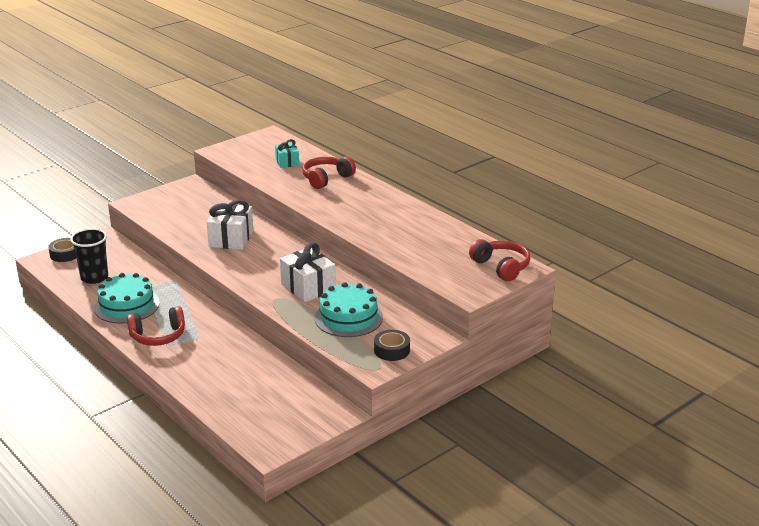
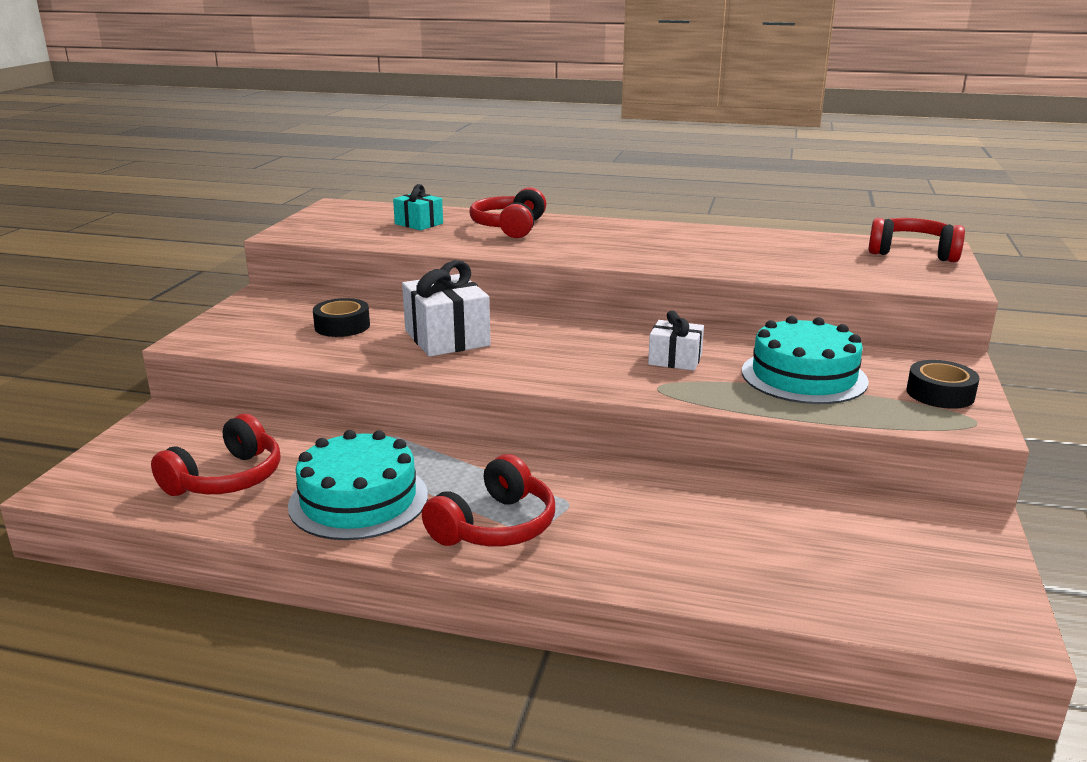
camera: 35 degrees left, 5 degrees down
black tape [48,238,76,262] -> black tape moved to [313,298,370,337]
black cup [70,228,108,284] -> red headphones [151,414,281,496]
white gift [280,243,336,302] -> white gift [648,311,704,371], size x0.60

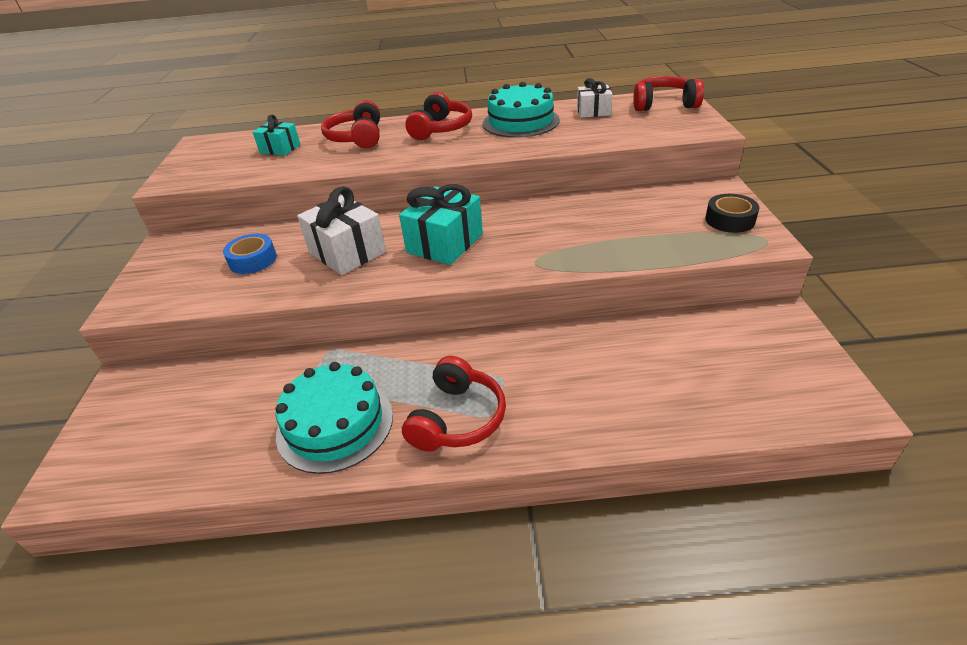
camera: 15 degrees left, 15 degrees up
red headphones [151,414,281,496] -> red headphones moved to [405,92,472,140]
black tape [313,298,370,337] -> blue tape [223,234,277,274]
white gift [648,311,704,371] -> white gift moved to [577,78,613,118]
turquoise cake [742,316,869,404] -> turquoise cake moved to [483,82,560,138]
none -> turquoise gift [399,184,483,265]

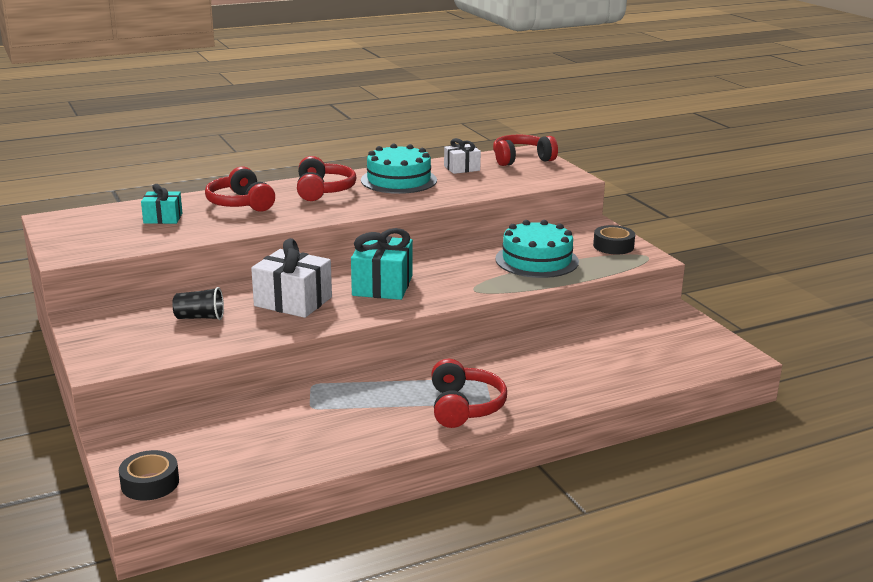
camera: 25 degrees left, 15 degrees down
blue tape [223,234,277,274] -> black cup [172,287,224,320]
turquoise cake [276,362,393,474] -> turquoise cake moved to [495,220,579,278]
none -> black tape [119,450,179,501]

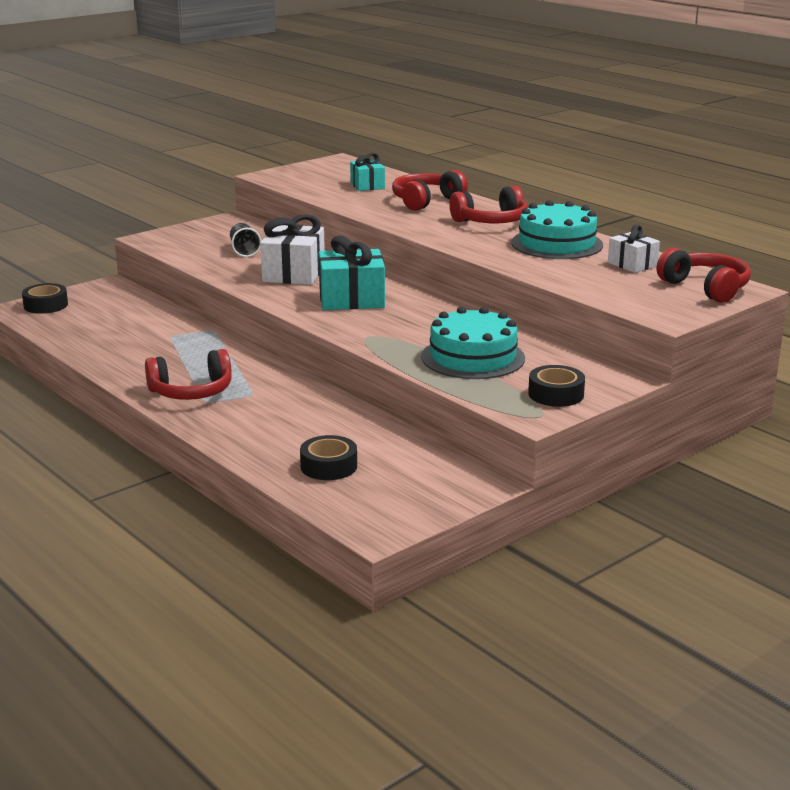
camera: 75 degrees right, 0 degrees up
none -> black tape [300,435,357,480]

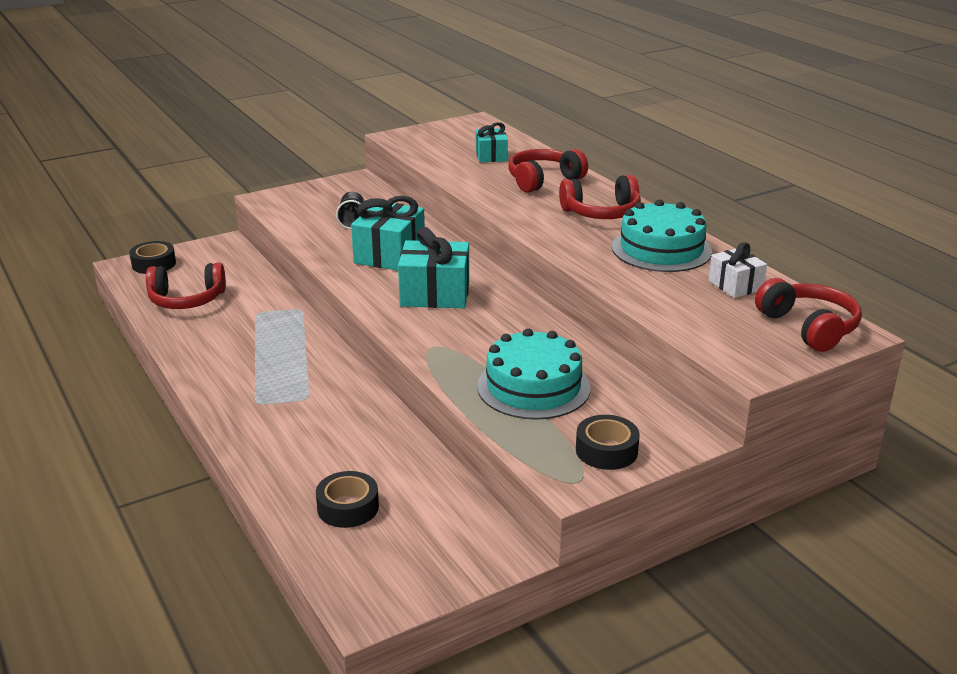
camera: 10 degrees right, 5 degrees up
red headphones [145,349,232,400] -> red headphones moved to [146,263,226,309]
white gift [260,214,325,285] -> turquoise gift [351,196,425,271]

